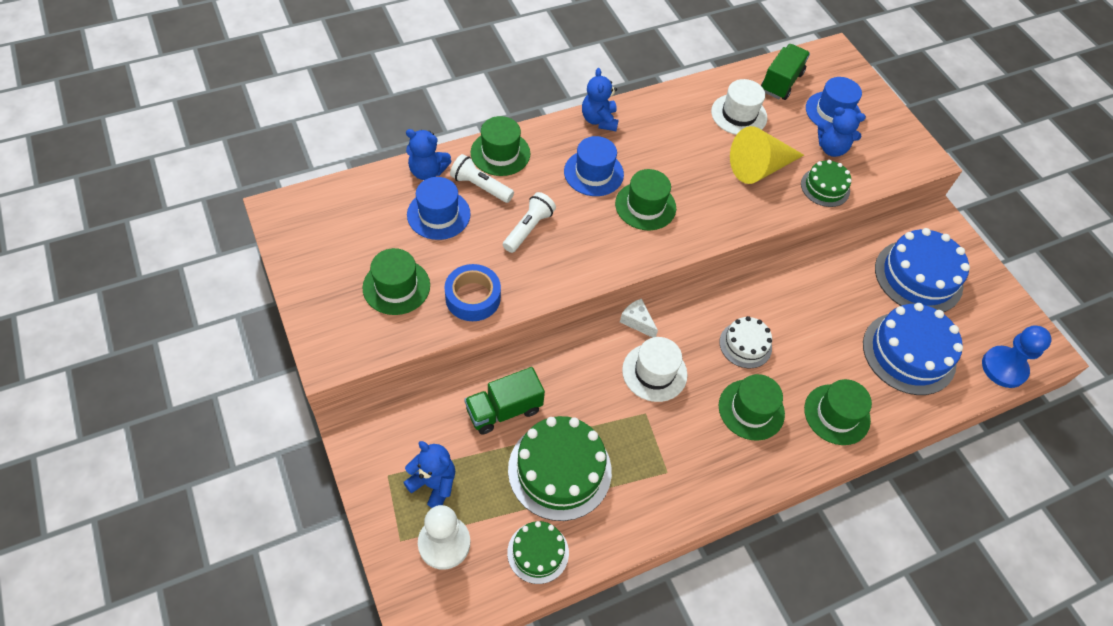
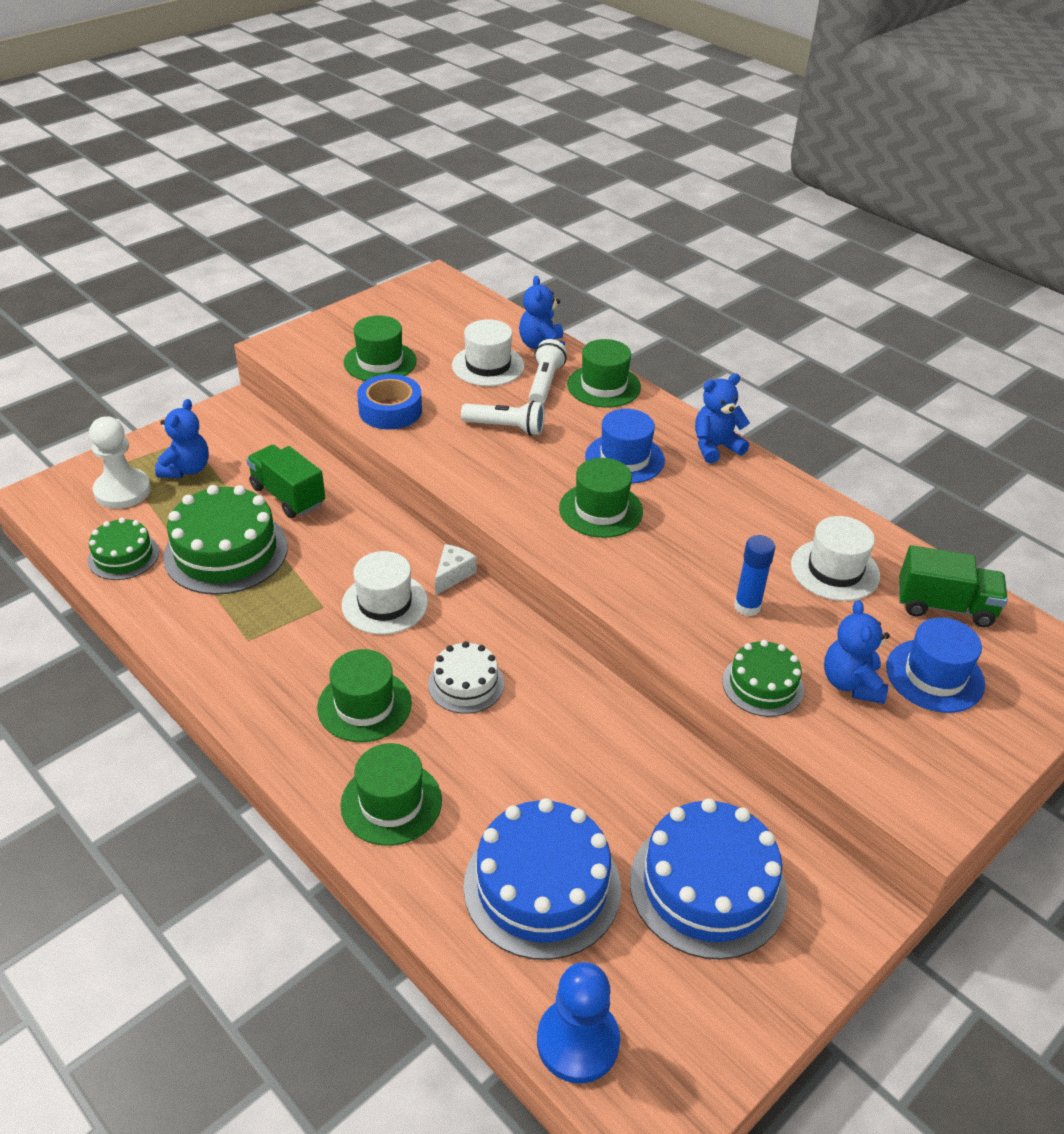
camera: 75 degrees right, 15 degrees down
blue hat [407,177,471,240] -> white hat [452,319,525,386]
yellow cone [730,126,804,184] -> blue glue stick [734,535,775,616]

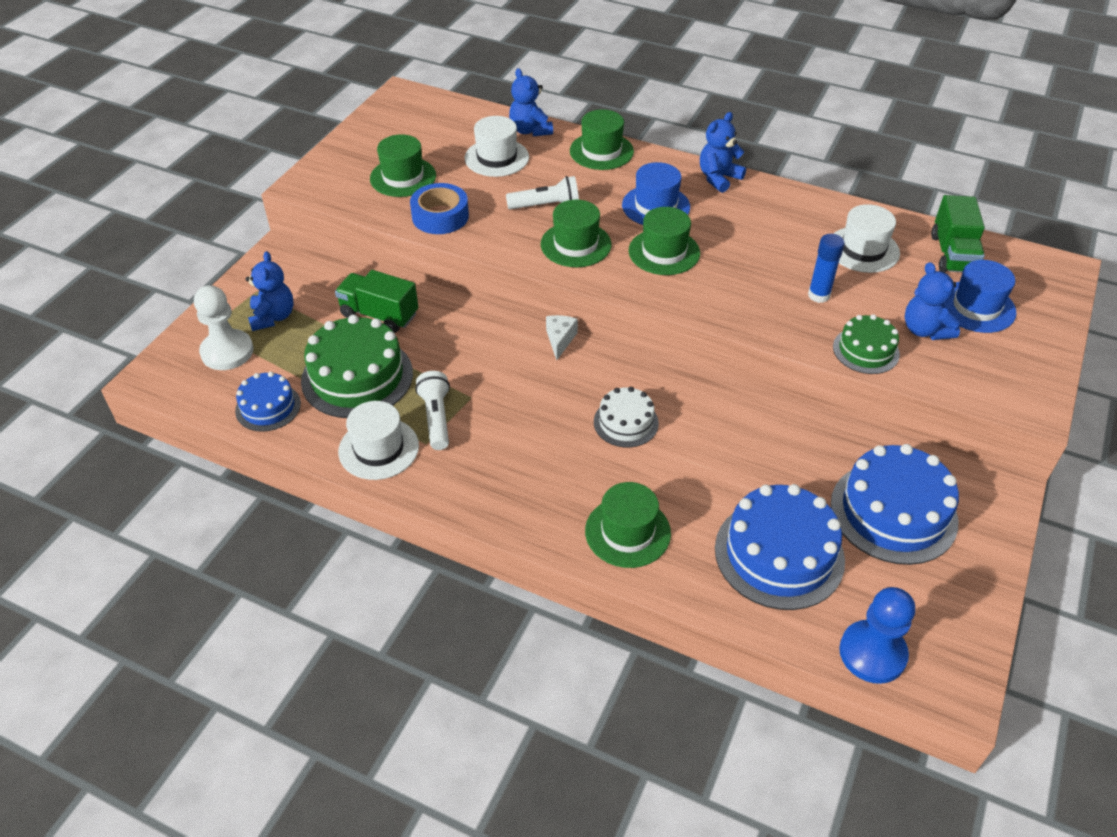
camera: 20 degrees left, 5 degrees up
green cake [88,518,159,580] -> blue cake [235,372,301,432]
green hat [317,649,412,742] -> green hat moved to [540,199,612,267]
white hat [342,551,428,635] -> white hat moved to [338,401,419,480]
white flashlight [529,339,567,404] -> white flashlight moved to [415,371,450,450]
green truck [899,545,1008,627] -> green truck turned 105 degrees clockwise [931,195,985,273]

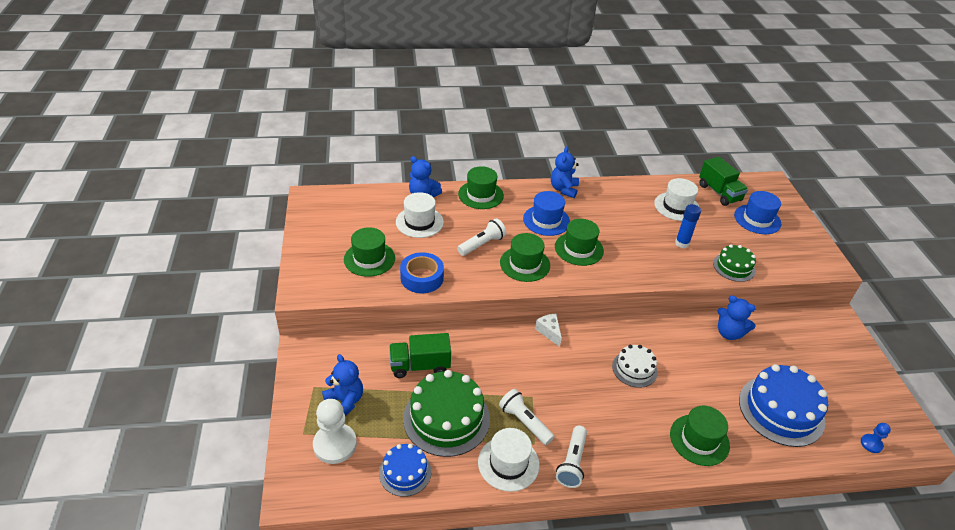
camera: 35 degrees left, 5 degrees down
blue cake [831,444,959,565] -> none
blue pawn [839,587,915,684] -> blue pawn [861,423,891,453], size x0.50
blue teddy bear [905,262,960,340] -> blue teddy bear moved to [718,295,756,340]
none -> white flashlight [556,426,587,488]

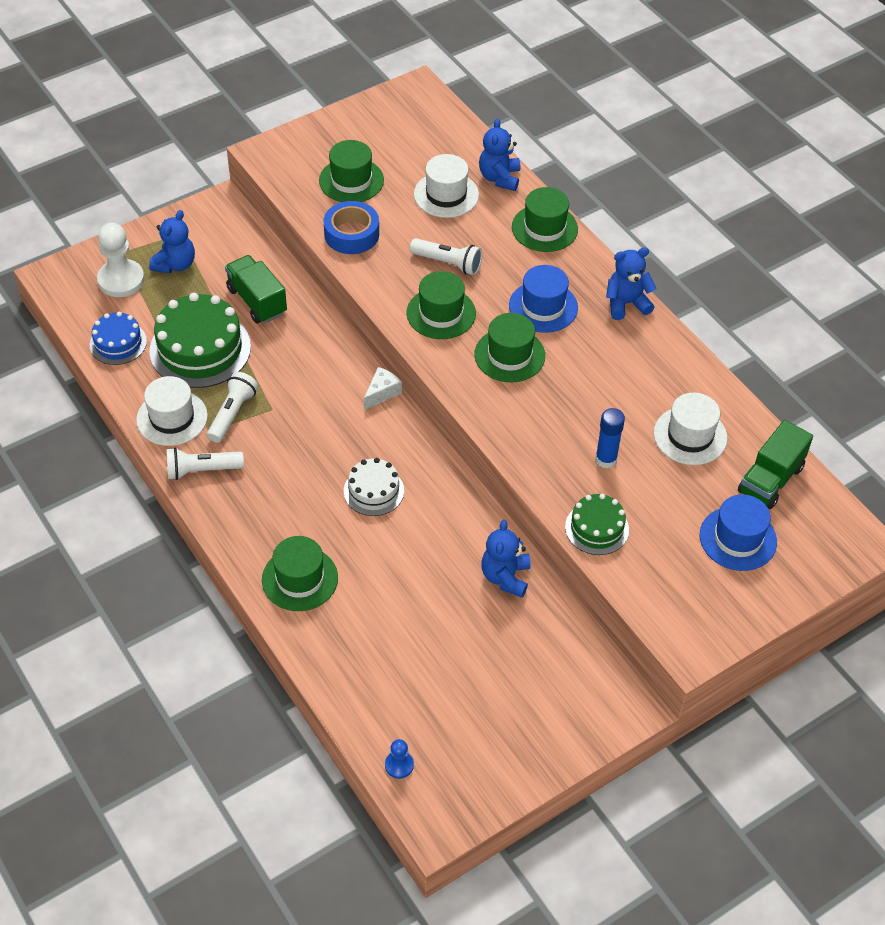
camera: 65 degrees right, 10 degrees up
blue cake [739,364,828,447] -> none

